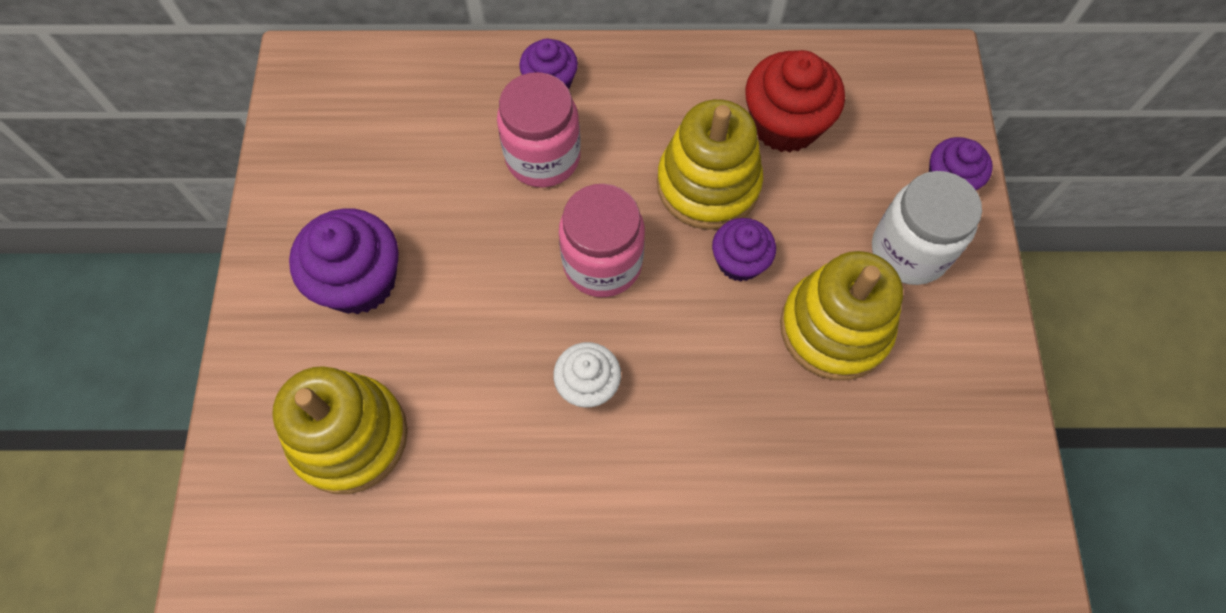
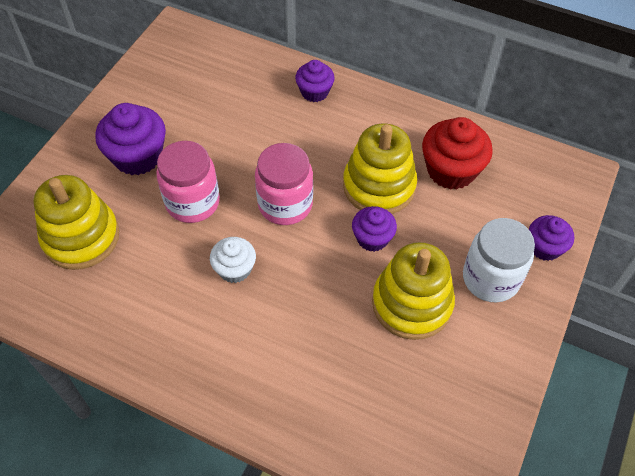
camera: 25 degrees right, 10 degrees down
pink jar [497,72,581,187] -> pink jar moved to [156,141,220,223]

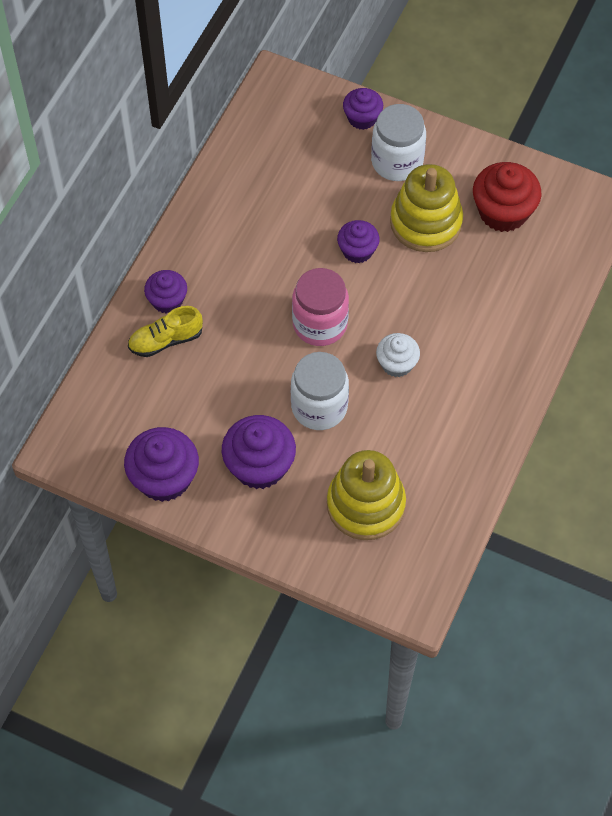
camera: 90 degrees left, 5 degrees up
pink jar [156,141,220,223] -> white jar [291,352,349,430]
yellow stacking toy [343,123,417,214] -> none
red cupcake [422,117,493,190] -> red cupcake moved to [473,162,542,232]
none -> purple cupcake [124,427,199,502]
none -> yellow shoe [128,306,203,357]

